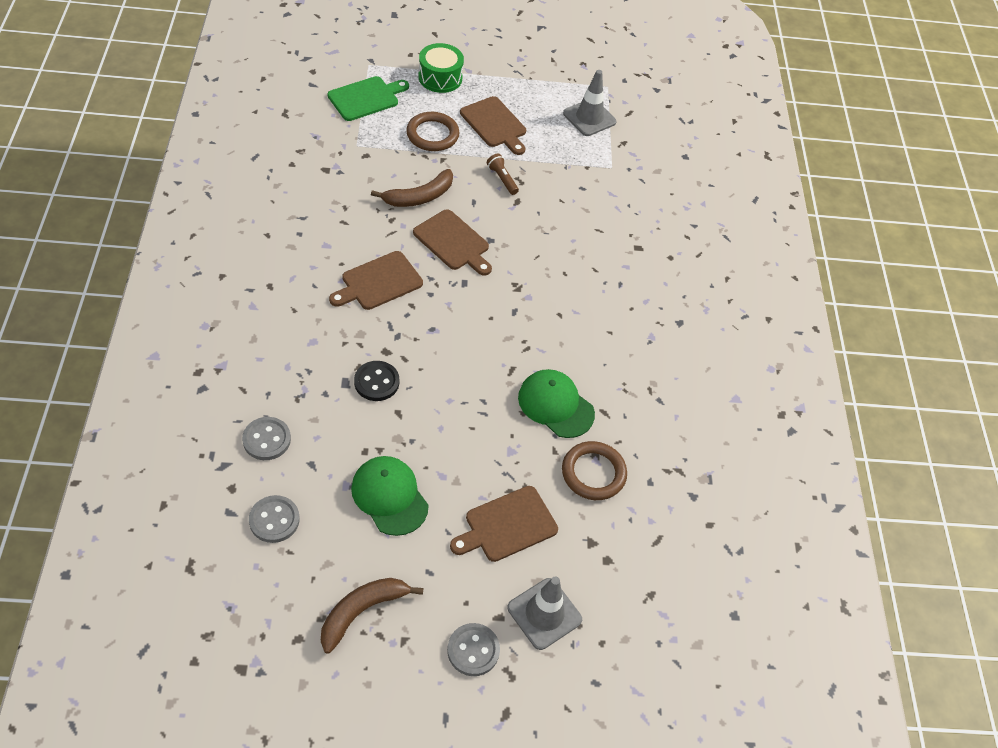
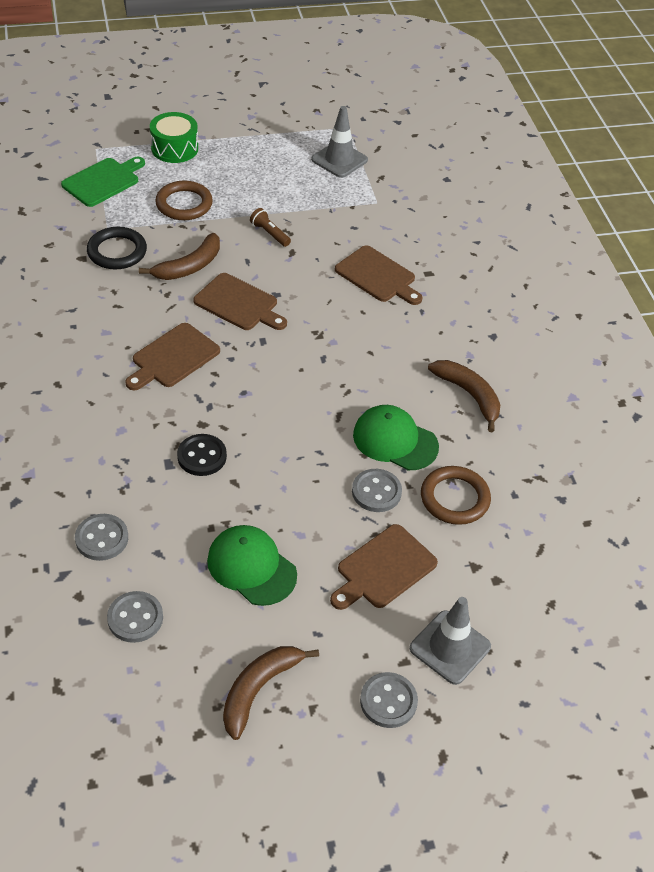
camera: 10 degrees left, 5 degrees down
brown cutting board [460,96,526,155] -> brown cutting board moved to [335,245,422,305]
none -> black ring [87,227,147,269]
none -> grey button [352,469,402,512]
none -> brown banana [428,360,500,432]

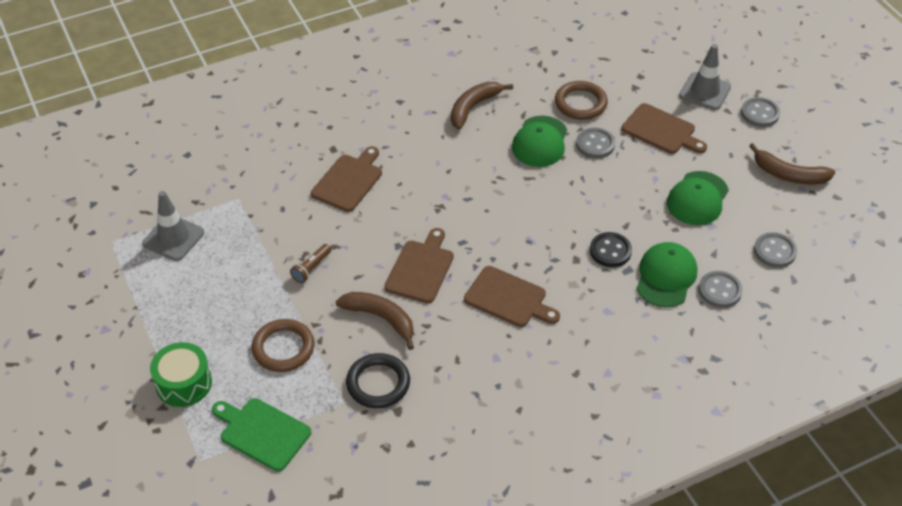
camera: 100 degrees left, 0 degrees up
none -> green cap [636,242,697,307]

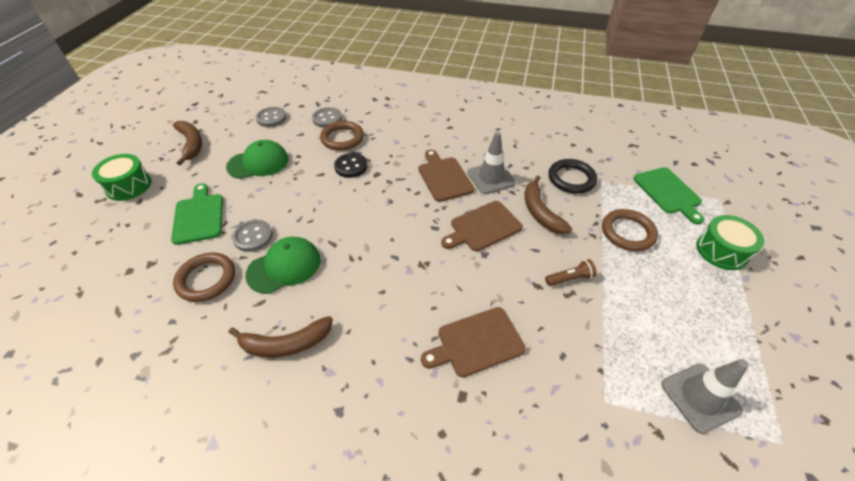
camera: 140 degrees left, 0 degrees up
brown cutting board [621,103,707,154] -> green cutting board [171,183,223,245]
green cap [636,242,697,307] -> brown ring [320,121,364,151]
grey traffic cone [679,44,731,110] -> grey traffic cone moved to [467,132,516,194]
grey button [741,97,780,127] -> green drum [92,154,152,201]

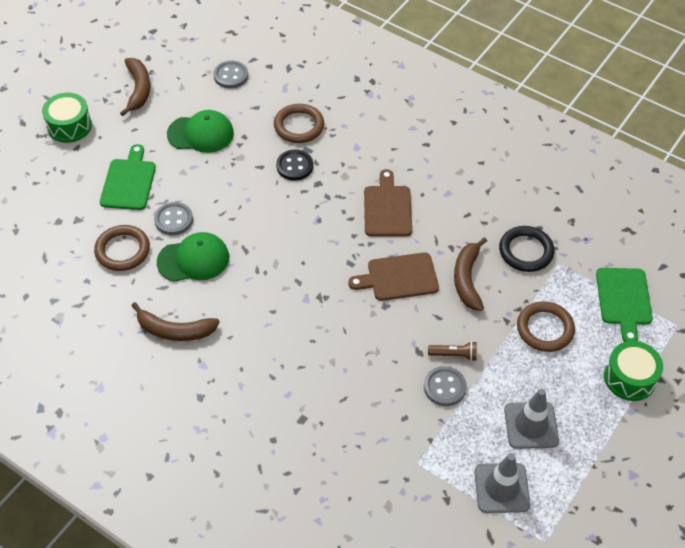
camera: 20 degrees right, 5 degrees up
grey button [312,107,342,128] -> grey button moved to [424,366,467,406]
brown cutting board [421,307,526,377] -> none
grey traffic cone [467,132,516,194] -> grey traffic cone moved to [504,389,559,449]

